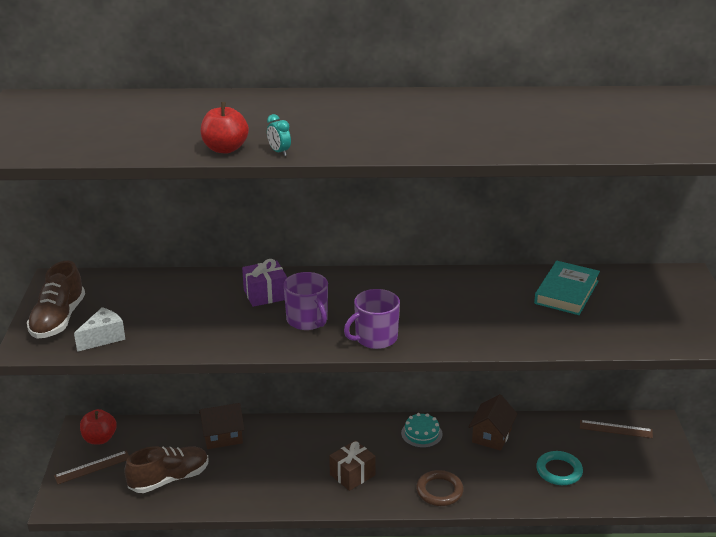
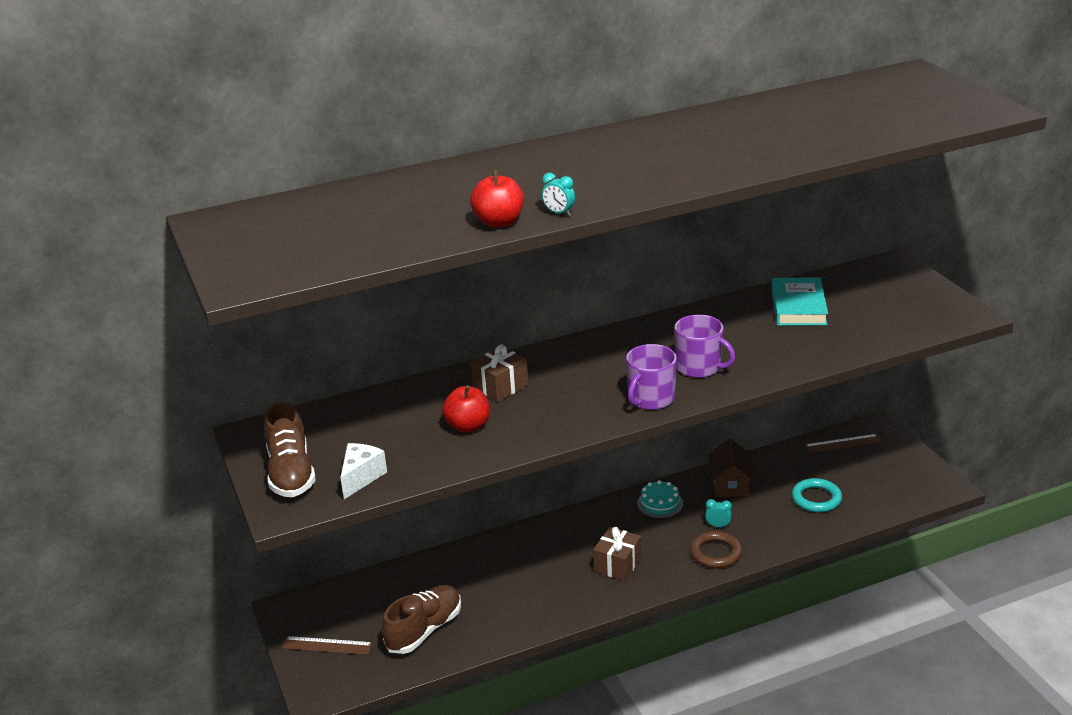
camera: 20 degrees left, 0 degrees up
brown ruler [54,451,129,484] -> brown ruler turned 60 degrees clockwise [282,636,373,655]
red apple [80,409,117,445] -> red apple moved to [442,385,490,433]
brown house [199,403,244,449] -> none
purple gift [242,259,287,307] -> brown gift [471,345,528,402]
purple mug [284,272,328,330] -> purple mug moved to [675,315,735,378]
none -> turquoise clock [705,499,732,527]

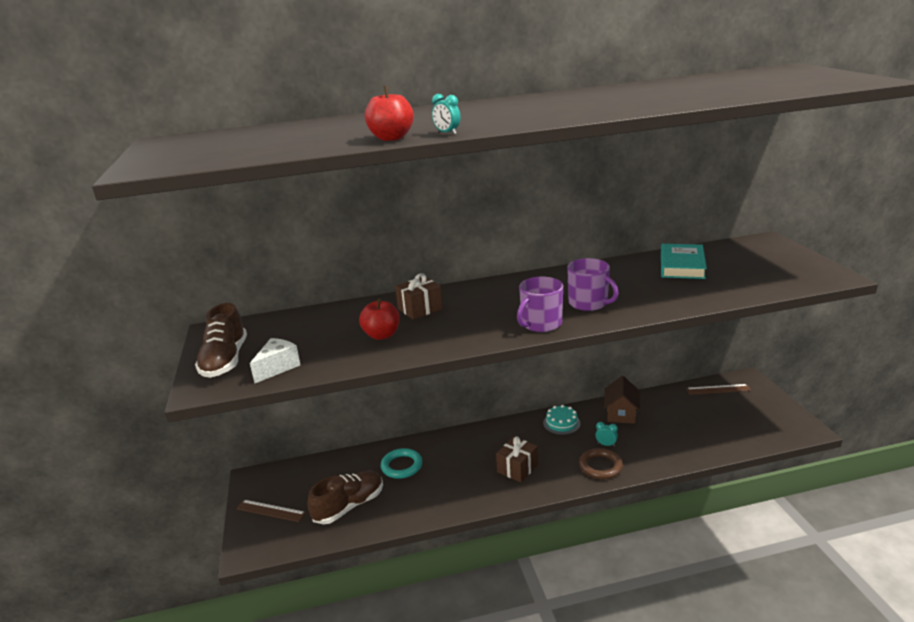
camera: 10 degrees right, 5 degrees down
turquoise ring [792,478,842,512] -> turquoise ring moved to [381,448,422,479]

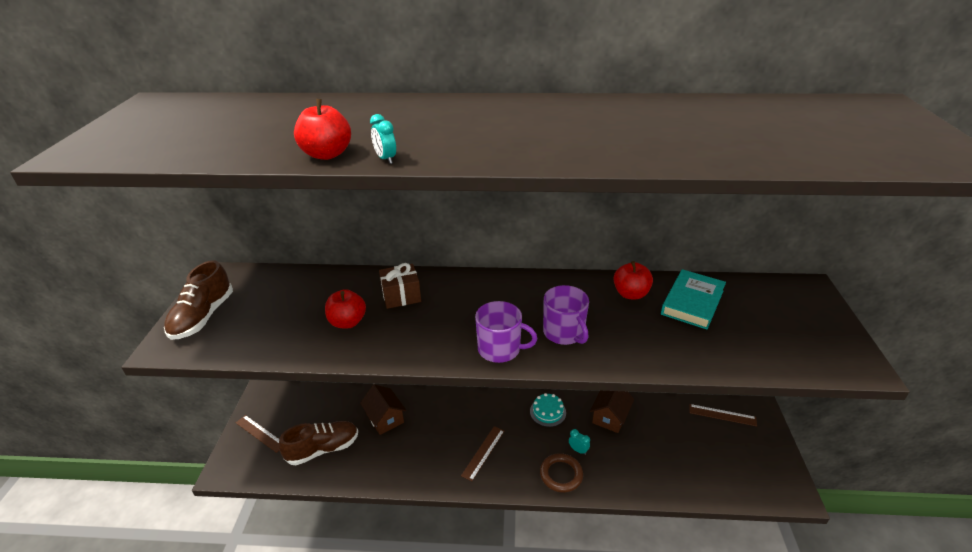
camera: 15 degrees right, 10 degrees up
white cheese [250,338,300,383] -> none
turquoise ring [381,448,422,479] -> brown house [360,385,406,435]
brown gift [496,437,538,482] -> brown ruler [461,426,504,481]
purple mug [517,277,563,332] -> purple mug turned 135 degrees counterclockwise [475,301,538,363]
none -> red apple [613,261,653,300]

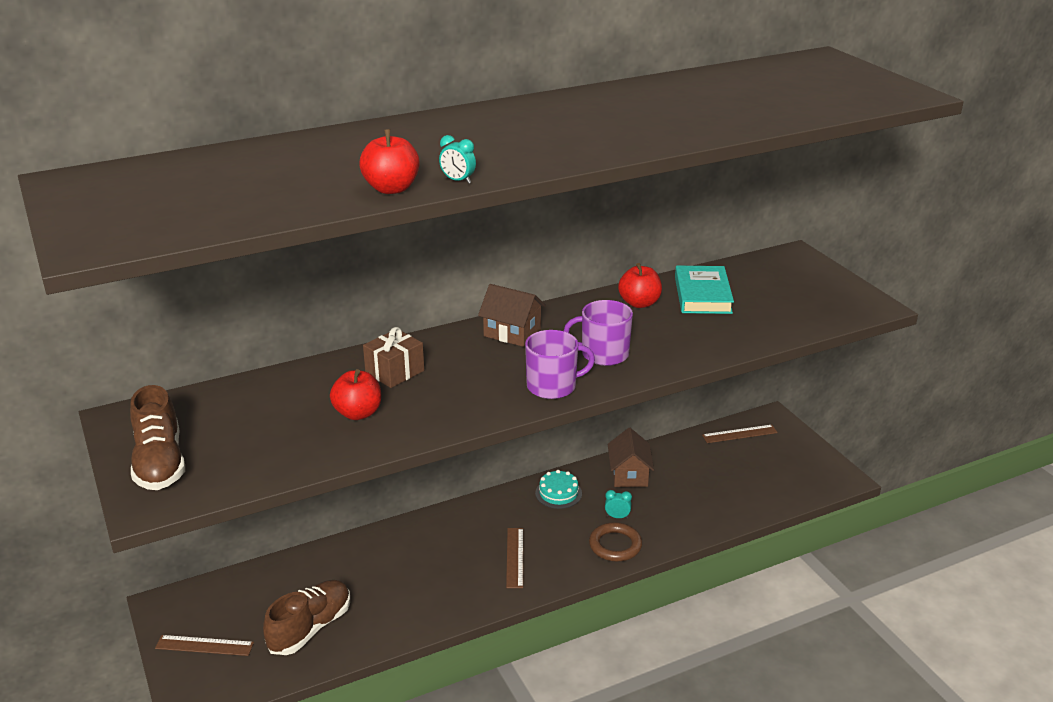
camera: 30 degrees left, 5 degrees down
brown house [360,385,406,435] -> brown house moved to [478,284,546,347]
purple mug [543,285,589,345] -> purple mug turned 150 degrees clockwise [564,300,633,366]

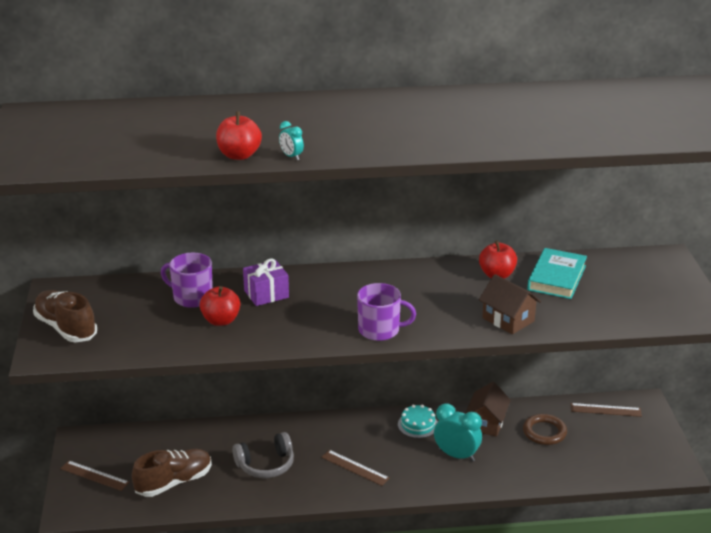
camera: 20 degrees right, 0 degrees up
brown shoe [130,385,185,490] -> brown shoe turned 135 degrees clockwise [33,290,97,342]
brown gift [363,327,424,388] -> purple gift [243,258,289,306]
brown house [478,284,546,347] -> brown house moved to [479,274,541,334]
brown ruler [506,528,523,588] -> brown ruler turned 75 degrees counterclockwise [321,450,390,486]
purple mug [564,300,633,366] -> purple mug moved to [161,253,213,308]
brown ring [589,522,642,562] -> brown ring moved to [523,414,567,445]
turquoise clock [605,490,632,518] -> turquoise clock [434,403,482,462], size x2.06
none -> grey headphones [232,432,294,478]

